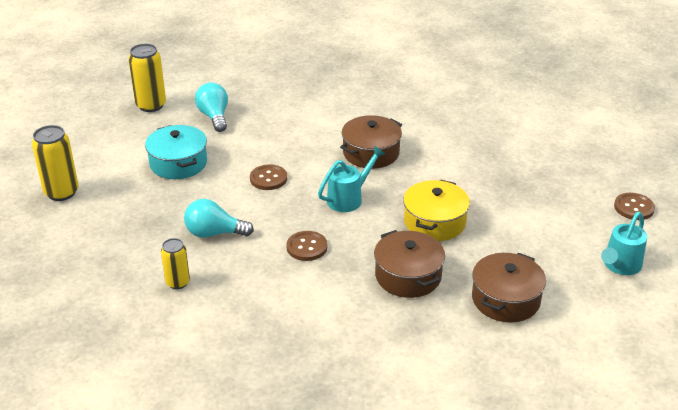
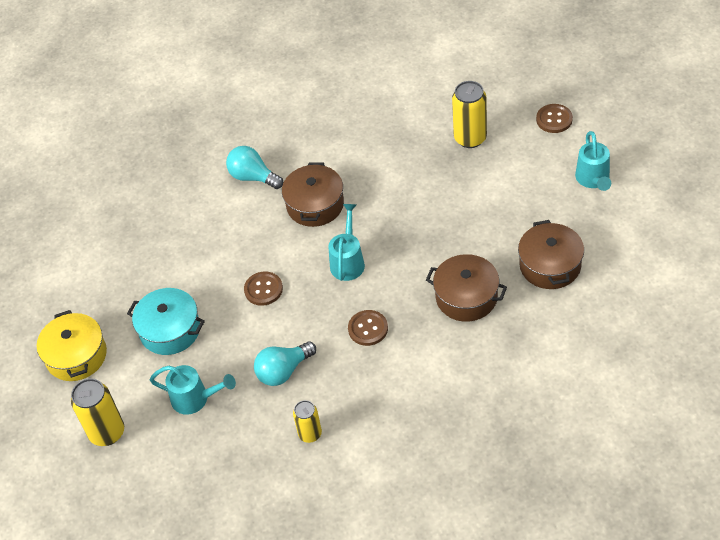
camera: 35 degrees left, 15 degrees up
yellow can [128,44,166,112] -> yellow can moved to [452,81,487,148]
turquoise light bulb [195,83,228,132] -> turquoise light bulb moved to [226,146,284,189]
yellow pot [403,180,470,241] -> yellow pot moved to [37,310,107,381]
none -> turquoise watering can [150,365,236,415]

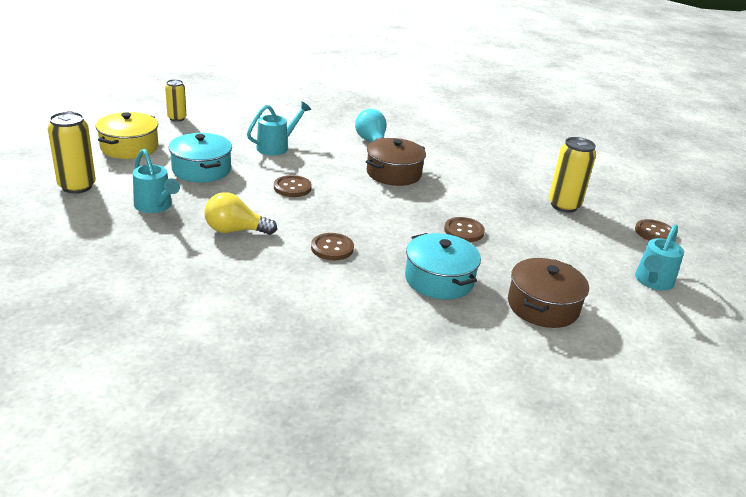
camera: 30 degrees right, 20 degrees down
turquoise light bulb [254,341,316,386] -> yellow light bulb [204,192,277,235]
yellow can [293,400,322,443] -> yellow can moved to [165,79,187,122]
turquoise watering can [329,204,365,281] -> turquoise watering can moved to [247,101,311,155]
brown pot [426,254,507,322] -> turquoise pot [405,233,481,300]
none -> brown button [444,217,485,242]

